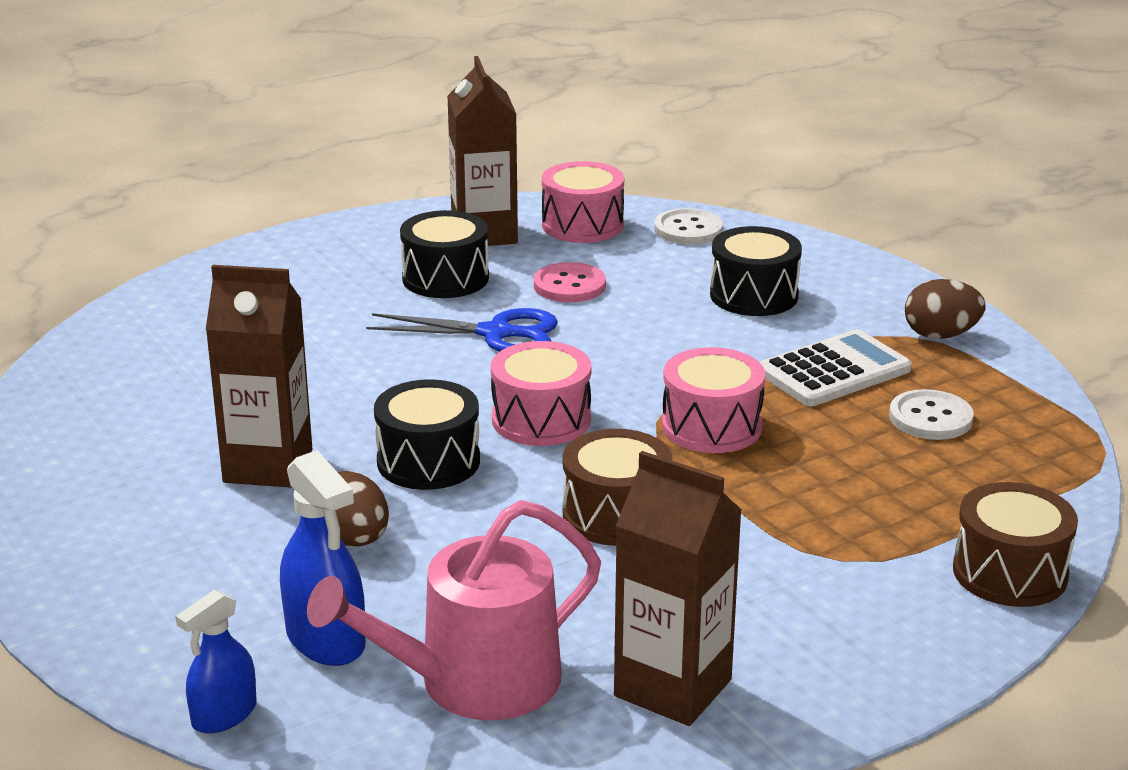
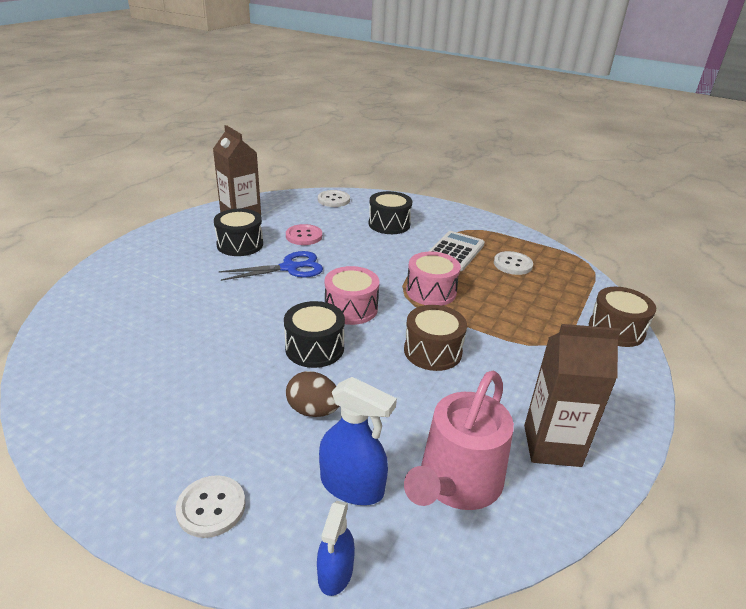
camera: 30 degrees left, 5 degrees up
brown carton [206,265,312,488] -> none
pink drum [542,161,624,243] -> none
brown egg [905,279,985,339] -> none
none -> white button [175,475,245,538]

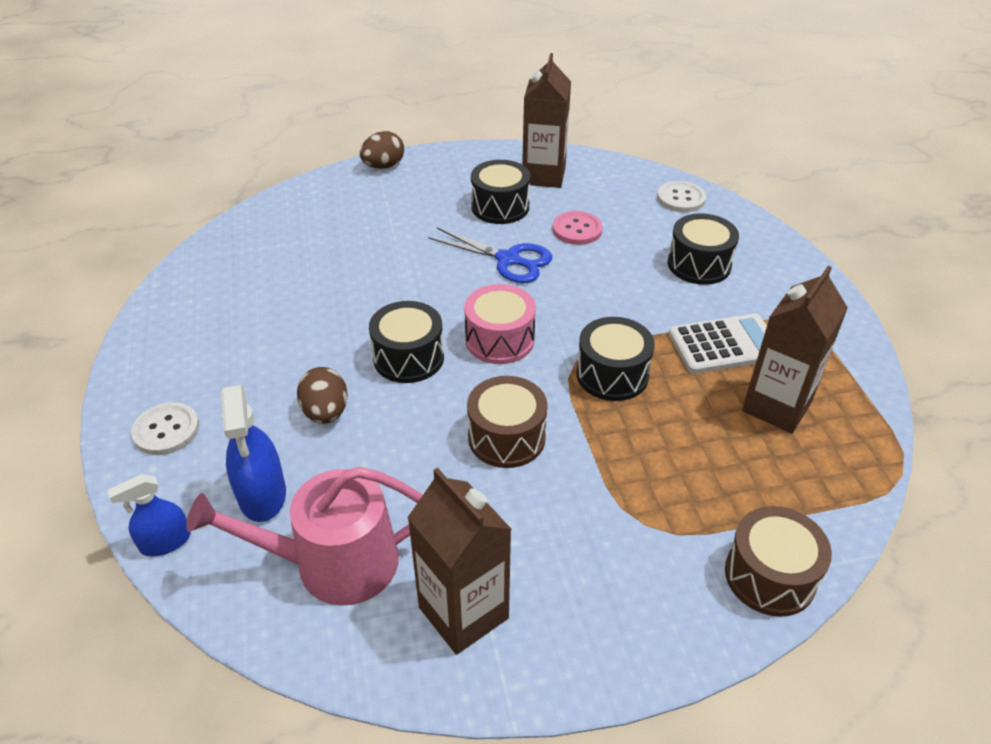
camera: 50 degrees right, 10 degrees up
pink drum [406,252,461,306] -> black drum [576,317,655,401]
white button [494,251,533,275] -> brown carton [742,266,848,433]
none -> brown egg [360,131,404,169]

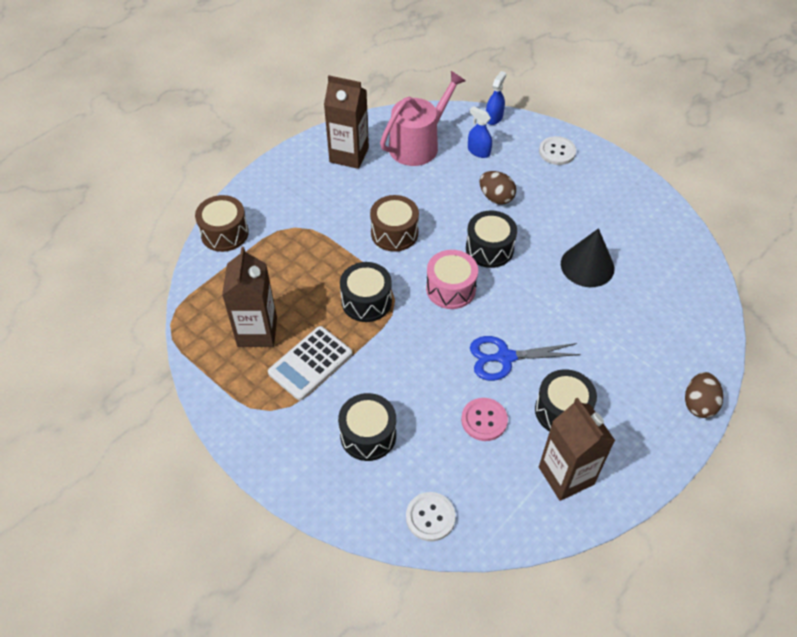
camera: 145 degrees right, 10 degrees up
blue spray bottle [221,385,286,522] -> blue spray bottle [468,106,492,158], size x0.65
none -> black cone [561,228,614,287]

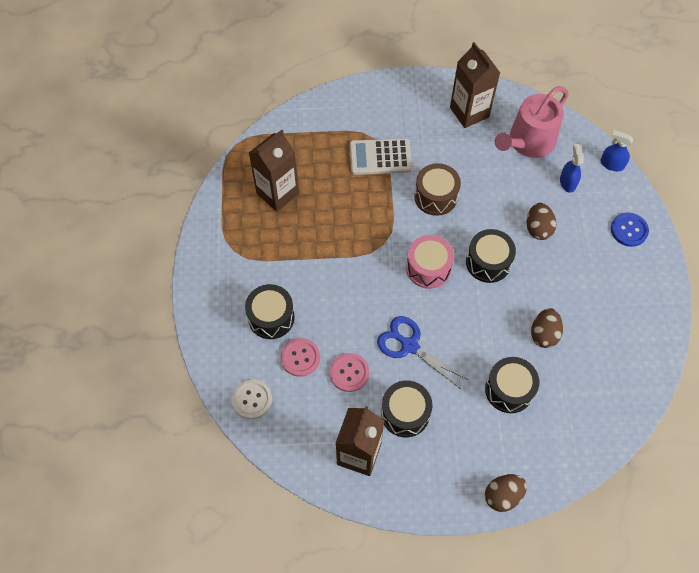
camera: 45 degrees right, 10 degrees up
brown drum [195,195,249,252] -> none
white calculator [268,326,352,400] -> white calculator moved to [350,138,412,175]
black drum [340,262,392,322] -> black drum moved to [485,357,539,413]
pink watering can [380,71,465,166] -> pink watering can turned 135 degrees clockwise [495,86,568,158]
blue spray bottle [486,71,506,125] -> blue spray bottle turned 135 degrees counterclockwise [600,130,633,171]
white button [539,136,576,165] -> blue button [611,213,649,247]
black cone [561,228,614,287] -> brown egg [531,308,563,348]
none -> pink button [281,338,320,377]

